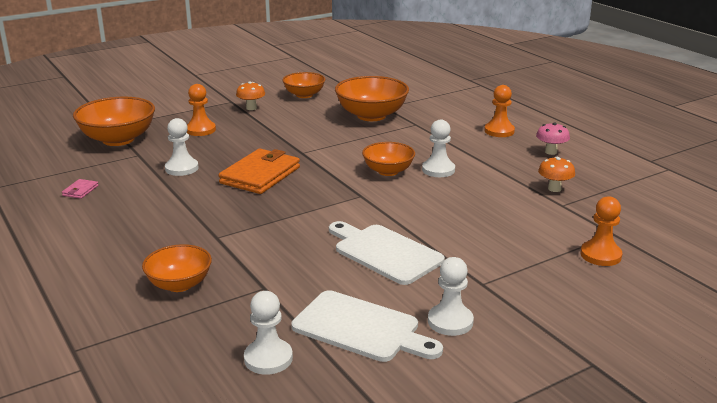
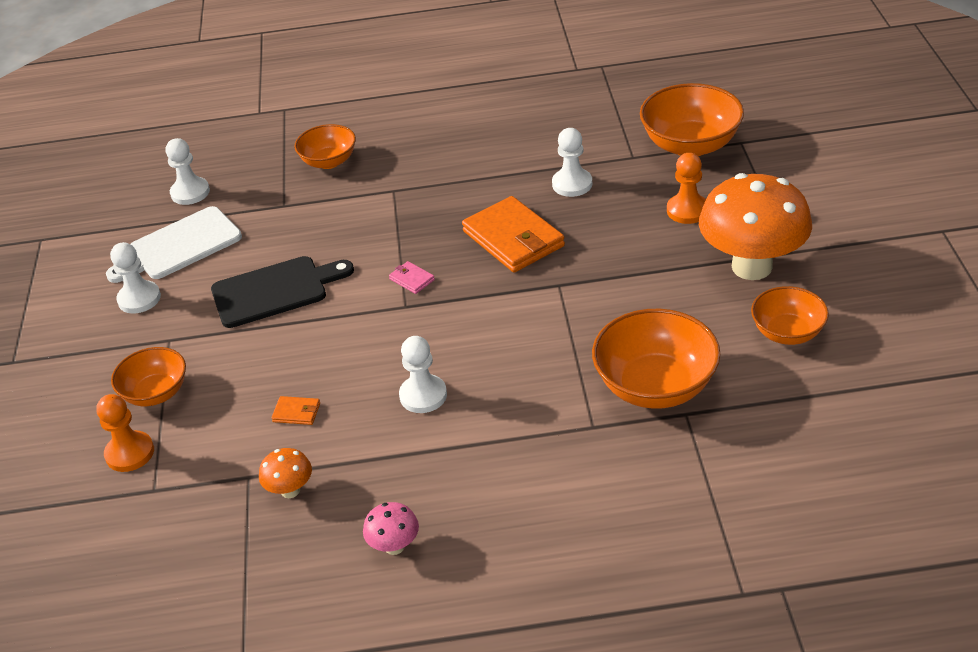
camera: 120 degrees right, 15 degrees up
pink wallet [62,179,98,199] -> pink wallet moved to [389,261,435,294]
orange mushroom [236,81,265,110] -> orange mushroom [699,173,812,280], size x2.35
white cutting board [329,221,445,285] -> black cutting board [211,256,354,328]
orange bowl [362,142,415,176] -> orange bowl moved to [111,347,186,406]
orange pawn [484,85,515,137] -> none
none -> orange wallet [271,396,320,425]

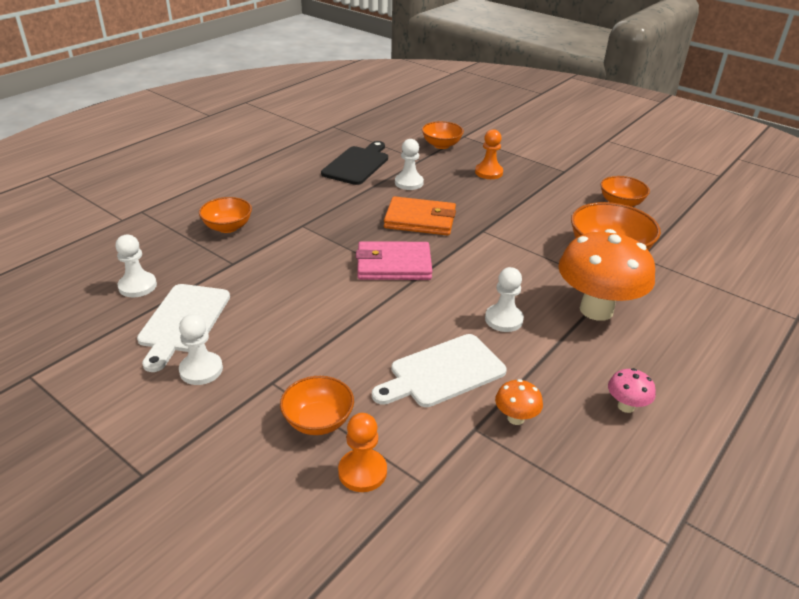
camera: 50 degrees left, 5 degrees down
black cutting board [211,256,354,328] -> black cutting board moved to [321,141,388,185]
orange wallet [271,396,320,425] -> white cutting board [372,334,507,407]
pink wallet [389,261,435,294] -> pink wallet [356,241,432,280], size x2.38
orange bowl [640,83,744,156] -> orange bowl [422,121,464,149], size x0.62
orange mushroom [699,173,812,280] -> orange mushroom moved to [558,229,655,321]

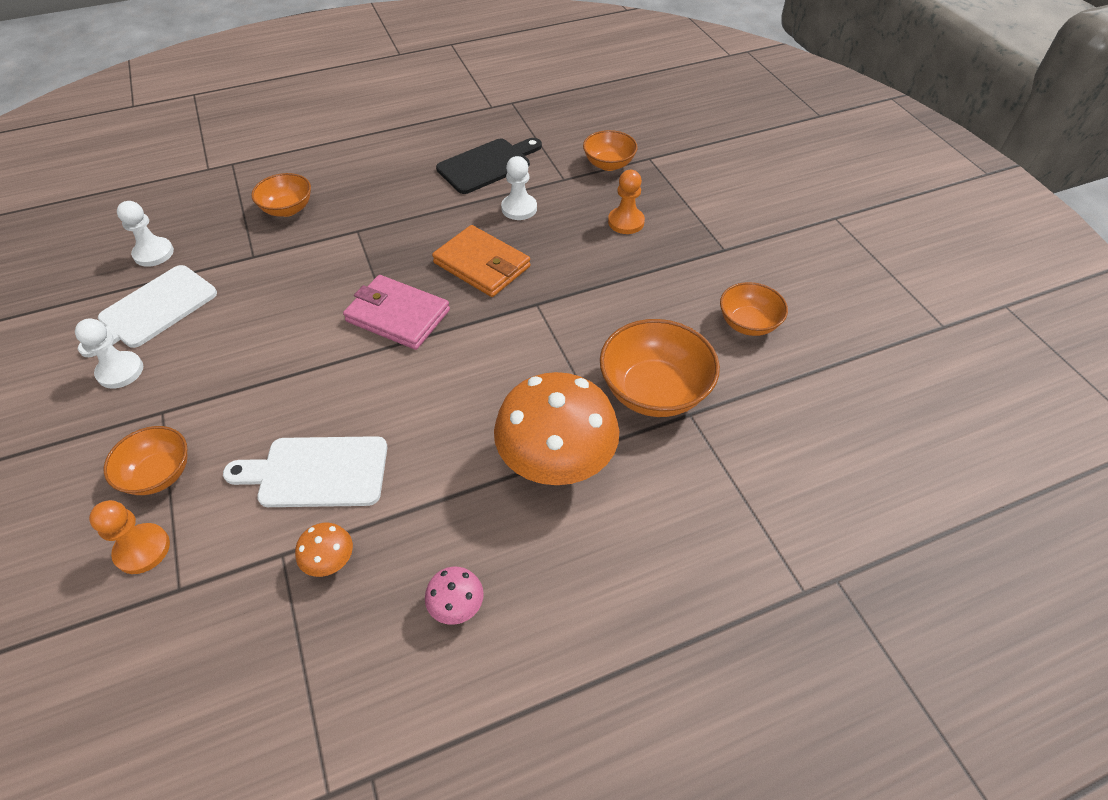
camera: 30 degrees right, 15 degrees up
white pawn [485,267,524,332] -> none

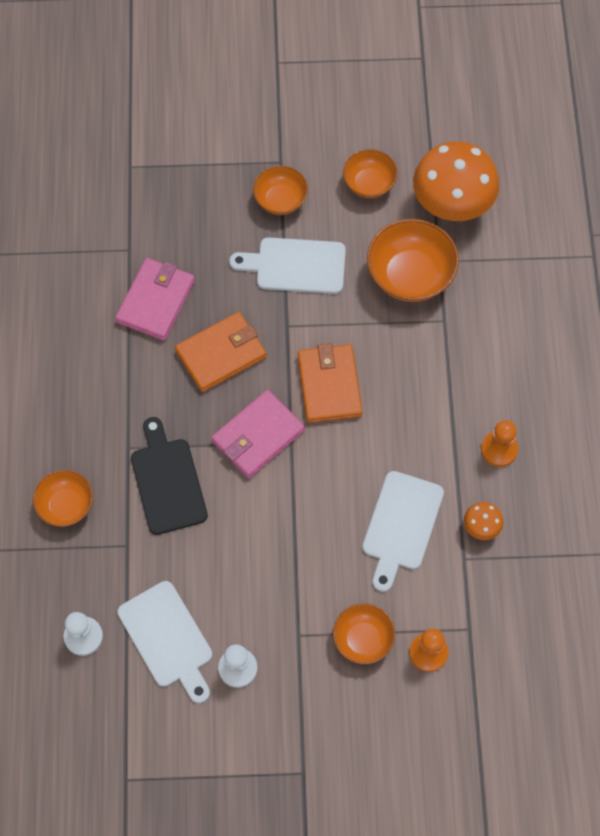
camera: 70 degrees left, 15 degrees up
pink mushroom [425,567,484,625] -> none
black cutting board [436,138,542,194] -> black cutting board moved to [131,417,208,535]
orange mushroom [494,372,619,485] -> orange mushroom moved to [413,141,499,221]
white pawn [501,156,537,220] -> pink wallet [115,258,195,341]
orange bowl [583,130,638,171] -> orange bowl moved to [253,165,308,215]
orange pawn [608,170,645,234] -> orange pawn moved to [481,420,518,467]
none -> white cutting board [229,238,346,294]
none -> orange wallet [298,343,362,423]

